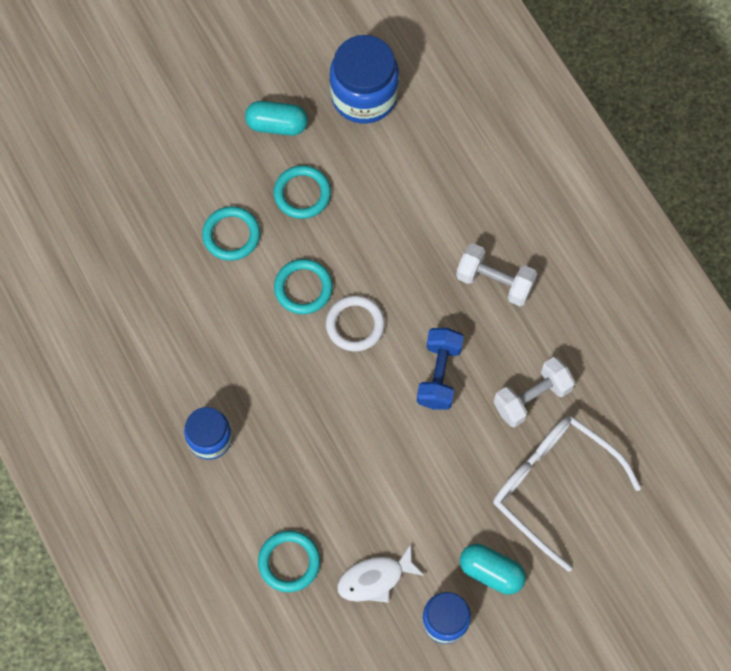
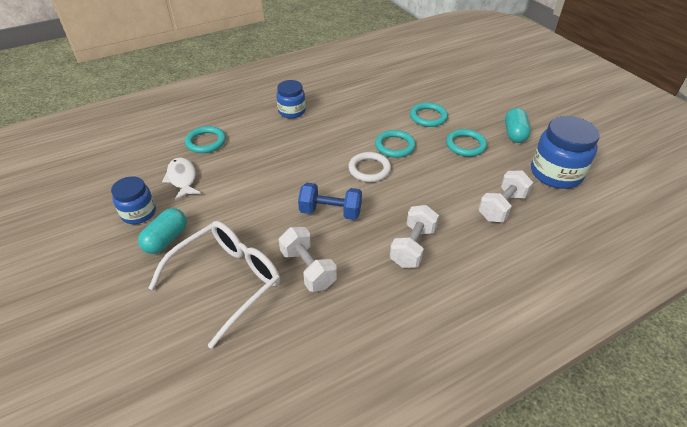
camera: 90 degrees right, 25 degrees down
none -> white dumbbell [479,171,533,223]

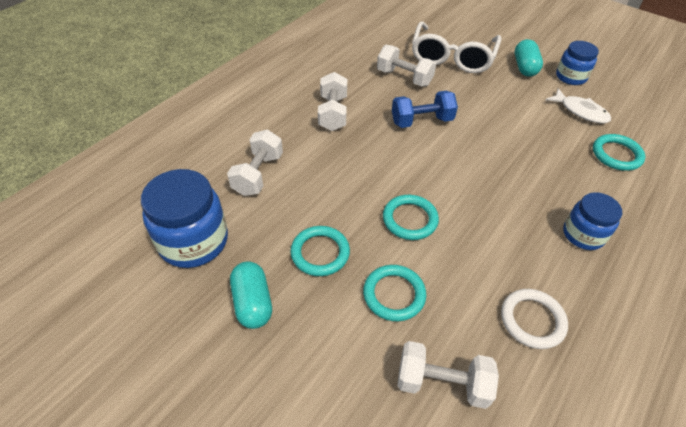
camera: 155 degrees right, 5 degrees up
white ring [348,152,391,182] -> white ring moved to [501,289,568,349]
none -> white dumbbell [397,341,499,409]

